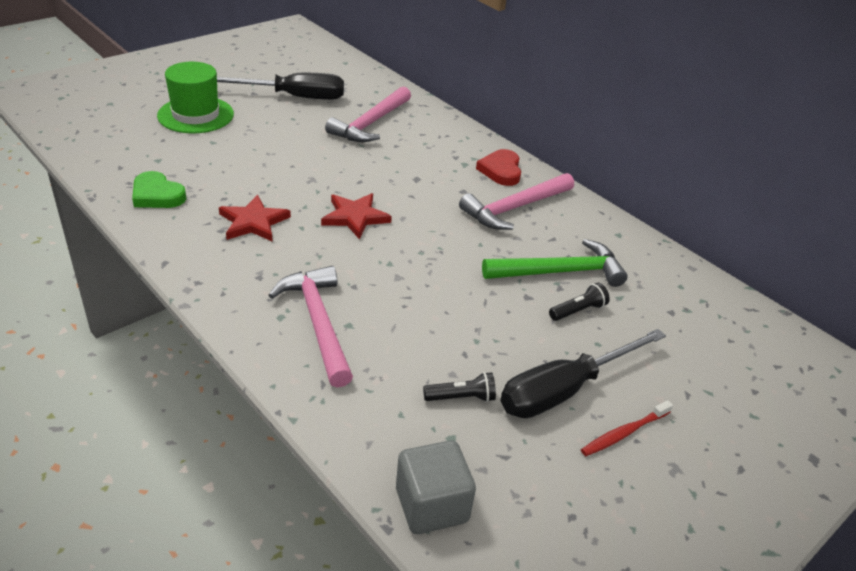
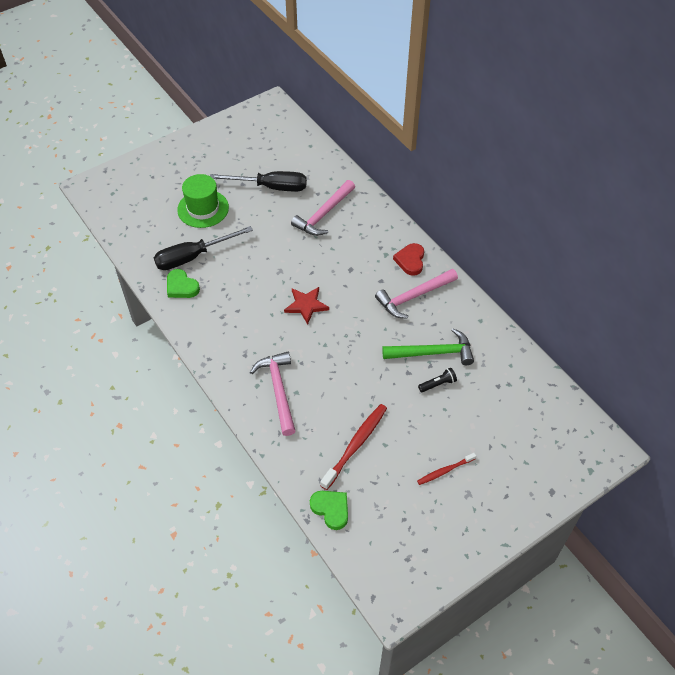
camera: 10 degrees right, 15 degrees up
red star [219,195,291,242] -> none
grey cube [396,440,476,534] -> green heart [310,491,348,530]
black flashlight [423,372,496,402] -> red toothbrush [320,404,387,490]
black screwdriver [500,329,666,418] -> black screwdriver moved to [154,226,253,270]

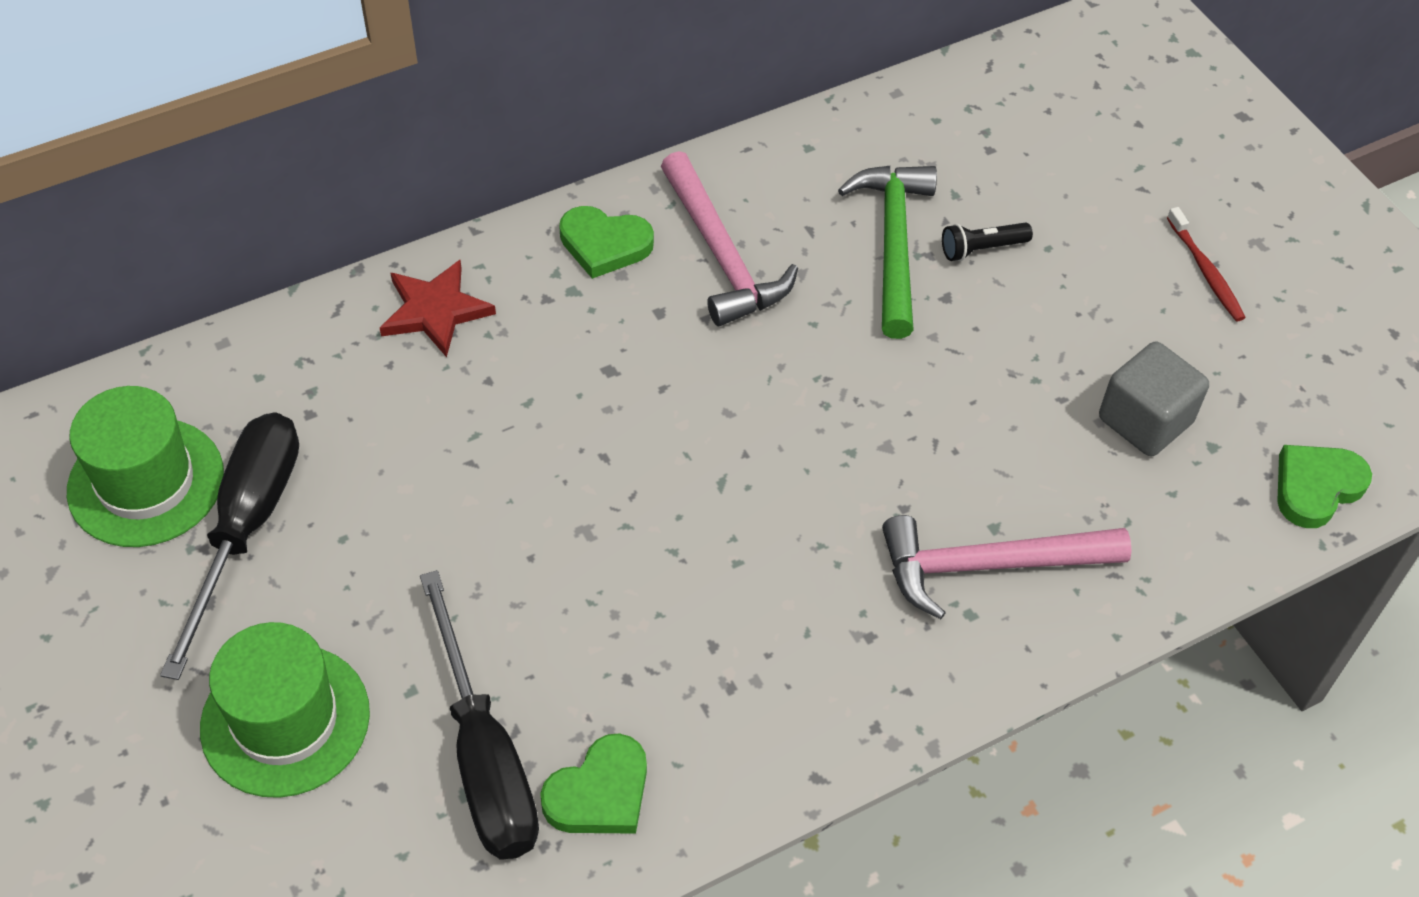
camera: 85 degrees left, 0 degrees up
red star [284,287,329,325] -> red star moved to [380,260,496,357]
pink hammer [291,180,355,236] -> none
red toothbrush [320,404,387,490] -> grey cube [1099,342,1209,456]
red heart [393,243,424,276] -> green heart [559,206,654,279]
black flashlight [418,368,457,392] -> black flashlight turned 90 degrees counterclockwise [942,223,1033,261]
none -> green hat [67,386,224,547]

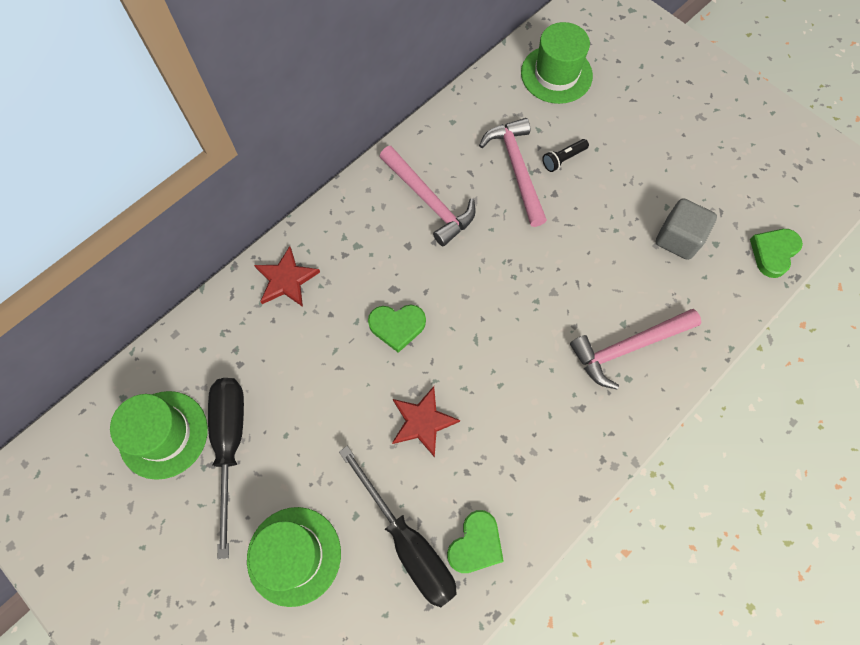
camera: 15 degrees left, 15 degrees up
green heart [559,206,654,279] -> green heart moved to [368,305,426,353]
green hammer [838,166,937,339] -> pink hammer [479,118,547,227]
red toothbrush [1167,207,1246,321] -> none
none -> red star [392,386,460,458]
none -> green hat [521,22,593,104]

